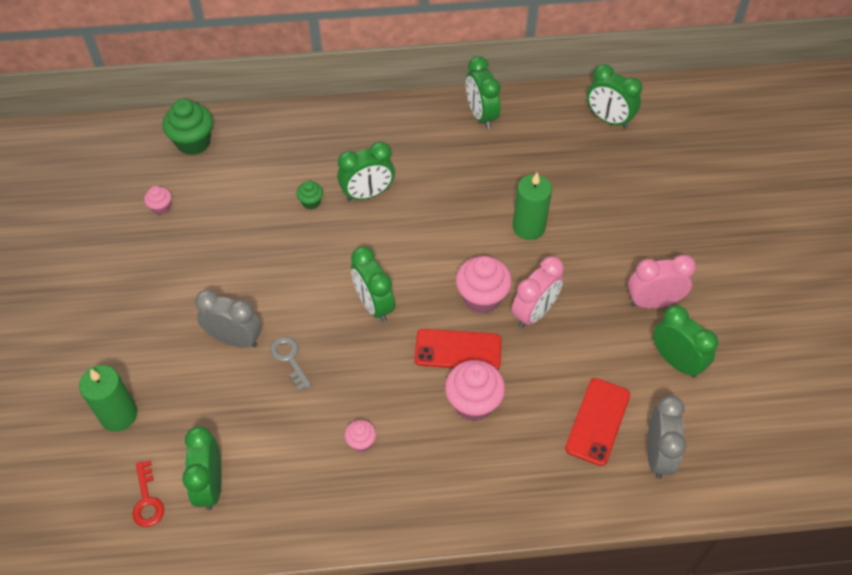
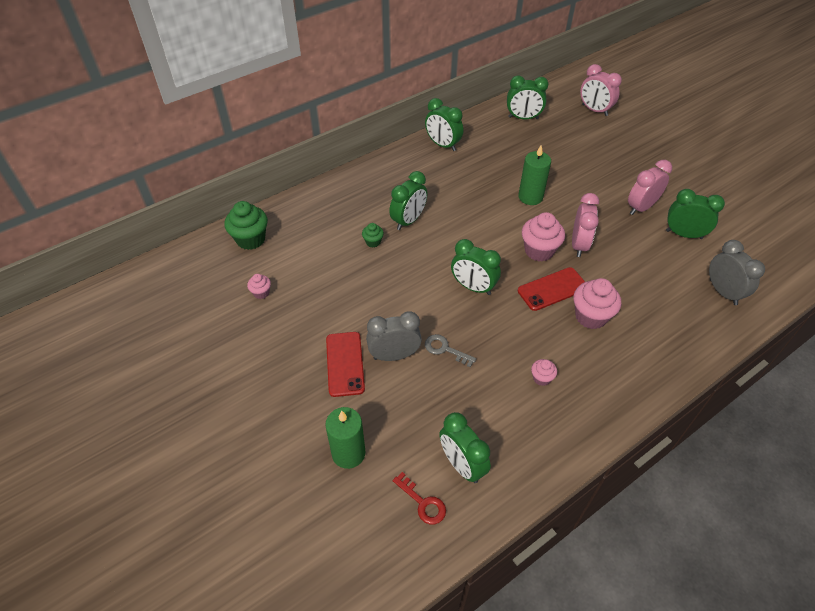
camera: 30 degrees left, 5 degrees down
red phone [565,378,630,466] -> red phone moved to [326,332,365,397]
none -> pink clock [580,64,622,116]

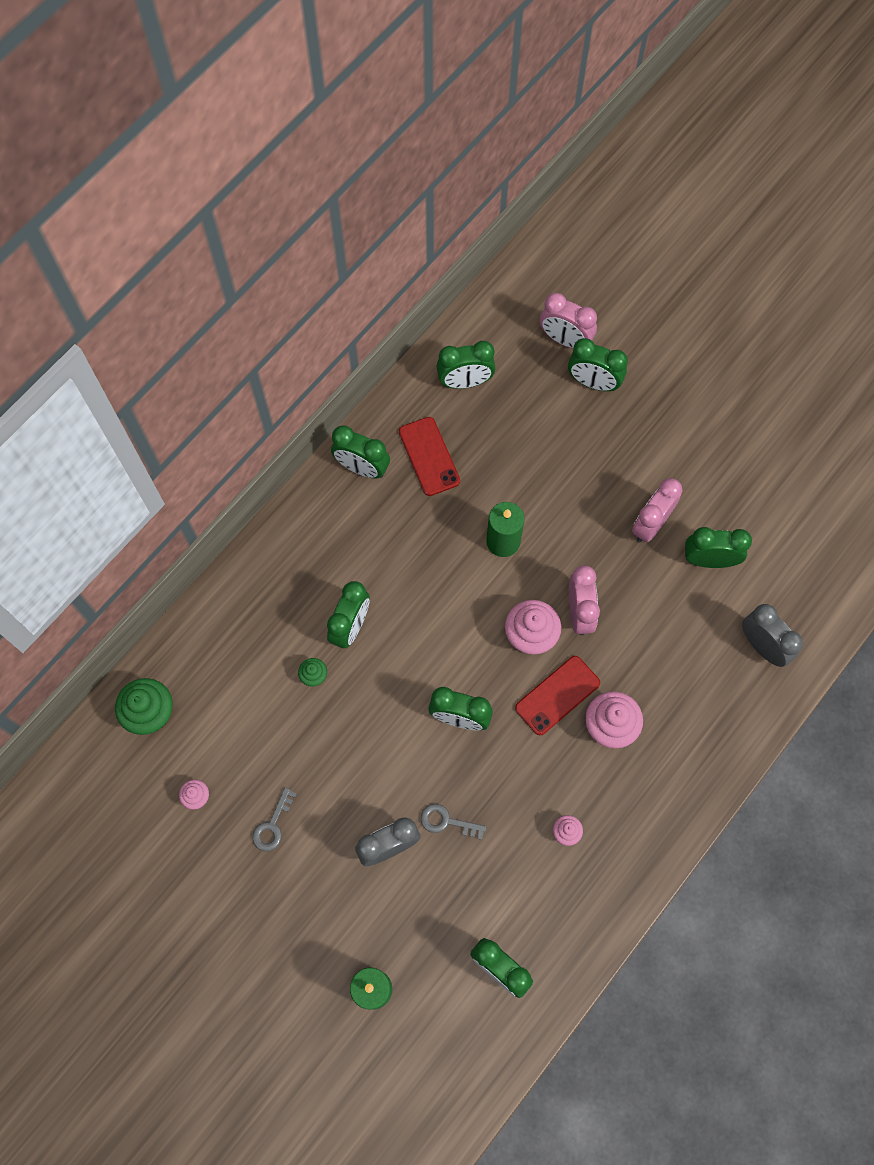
camera: 15 degrees left, 20 degrees up
red phone [326,332,365,397] -> red phone moved to [399,417,460,496]
red key [393,472,446,524] -> none
none -> grey key [252,787,297,851]
none -> green clock [568,338,628,391]

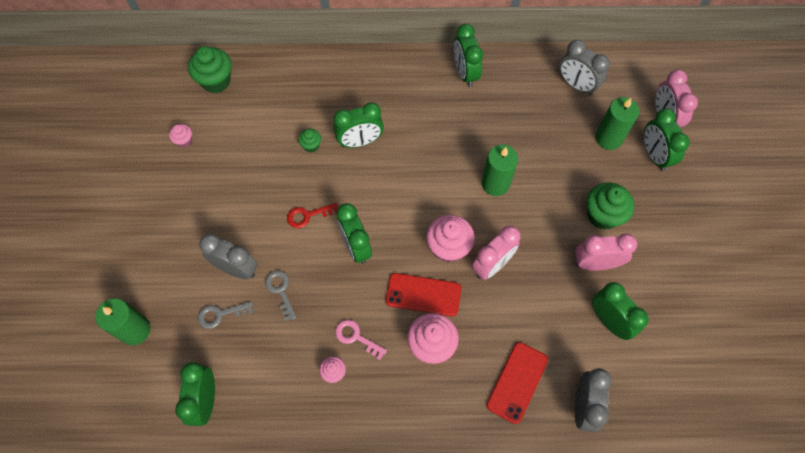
camera: 50 degrees right, 5 degrees down
grey key [252,787,297,851] -> grey key moved to [198,301,254,329]
red phone [399,417,460,496] -> red phone moved to [486,342,548,424]
green clock [437,341,496,389] -> grey clock [559,40,610,95]
none -> red key [287,203,338,228]
none -> pink key [335,320,387,360]
none -> green cupcake [587,182,634,230]
none -> green candle [596,97,639,150]

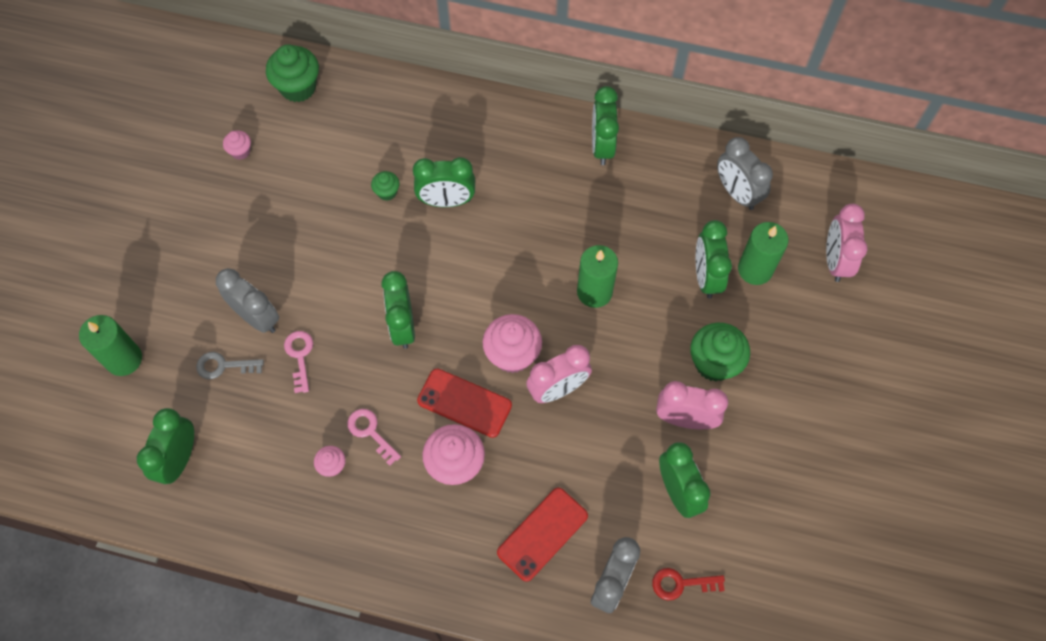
camera: 15 degrees right, 0 degrees up
grey key [265,271,297,322] -> pink key [284,331,313,393]
red key [287,203,338,228] -> red key moved to [652,568,725,600]
green clock [644,108,690,171] -> green clock moved to [696,220,732,299]

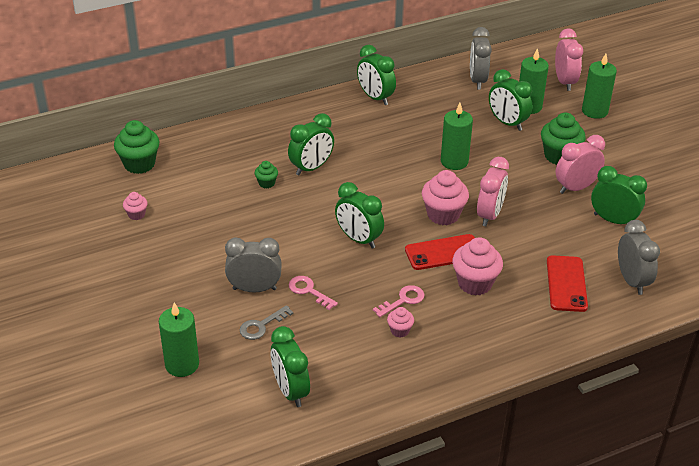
camera: 40 degrees left, 25 degrees down
pink key [347,409,401,466] -> pink key turned 135 degrees clockwise [373,285,425,317]
red key [652,568,725,600] -> none
grey clock [717,137,773,210] -> grey clock turned 75 degrees clockwise [470,27,492,89]
pink clock [826,204,868,282] -> pink clock turned 150 degrees counterclockwise [555,28,583,91]
none -> green candle [582,54,617,119]

